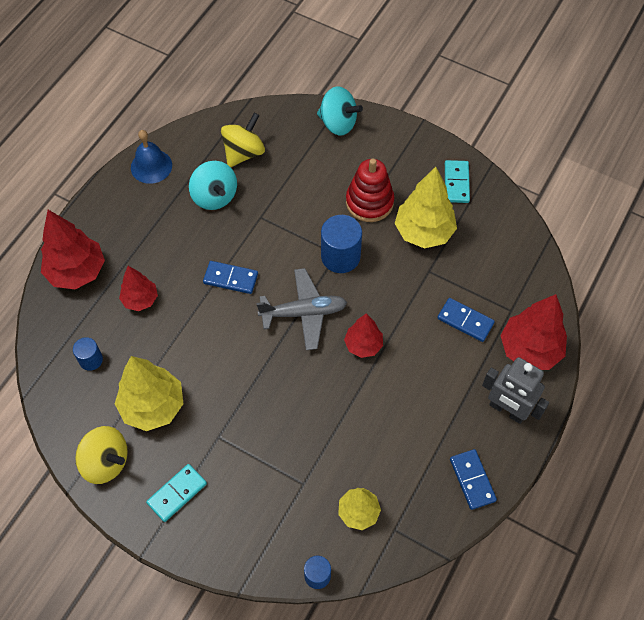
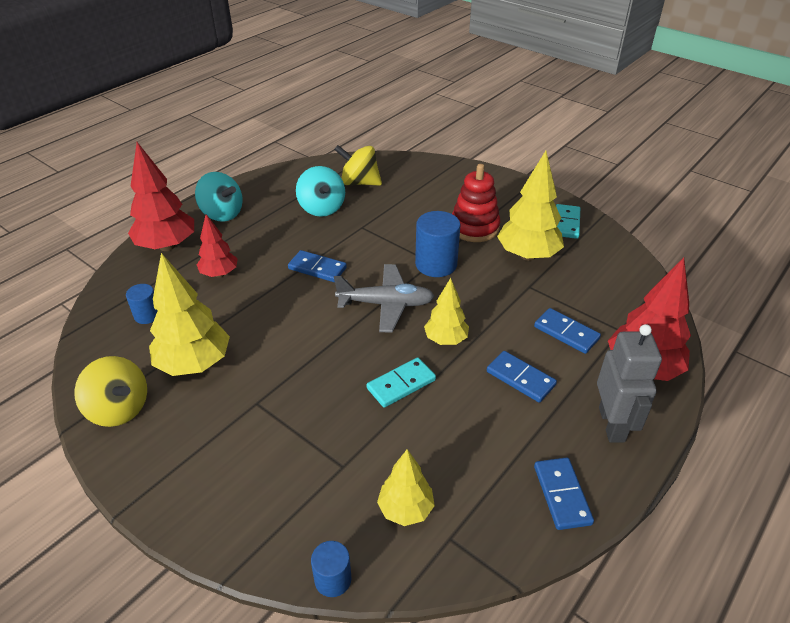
camera: 10 degrees right, 20 degrees down
blue bell [131,130,172,184] -> none
turquoise domino [146,464,207,522] -> turquoise domino moved to [367,357,436,408]
yellow spinning top [221,113,265,167] -> yellow spinning top turned 120 degrees counterclockwise [334,145,382,186]
turquoise spinning top [317,86,363,135] -> turquoise spinning top moved to [195,172,243,222]
red tree [344,313,383,358] -> yellow tree [424,278,469,345]
grey robot [482,357,549,424] -> grey robot turned 135 degrees counterclockwise [597,324,662,443]
none -> blue domino [487,351,557,403]

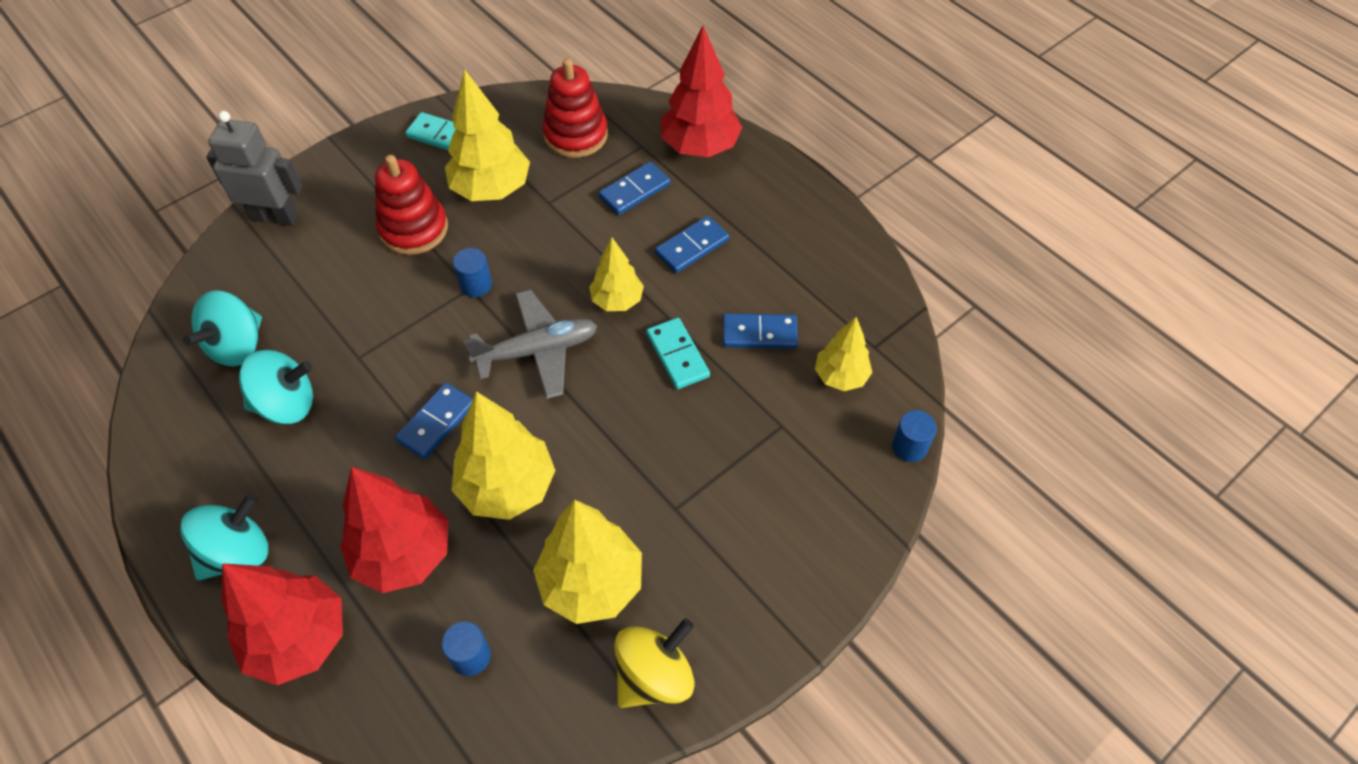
camera: 80 degrees left, 15 degrees up
red tree [197,214,238,277] -> red tree [340,467,448,593], size x1.67
yellow spinning top [334,145,382,186] -> turquoise spinning top [183,290,262,367]
grey plane [334,264,435,333] -> grey plane turned 60 degrees clockwise [464,290,597,399]
blue cylinder [415,211,461,277] -> blue cylinder [453,248,492,297], size x0.57
blue domino [534,457,594,530] -> blue domino moved to [723,313,798,349]
grey robot [597,324,662,443] -> grey robot moved to [206,111,302,226]
none -> yellow tree [451,391,556,520]
none -> red stacking toy [543,58,608,158]

